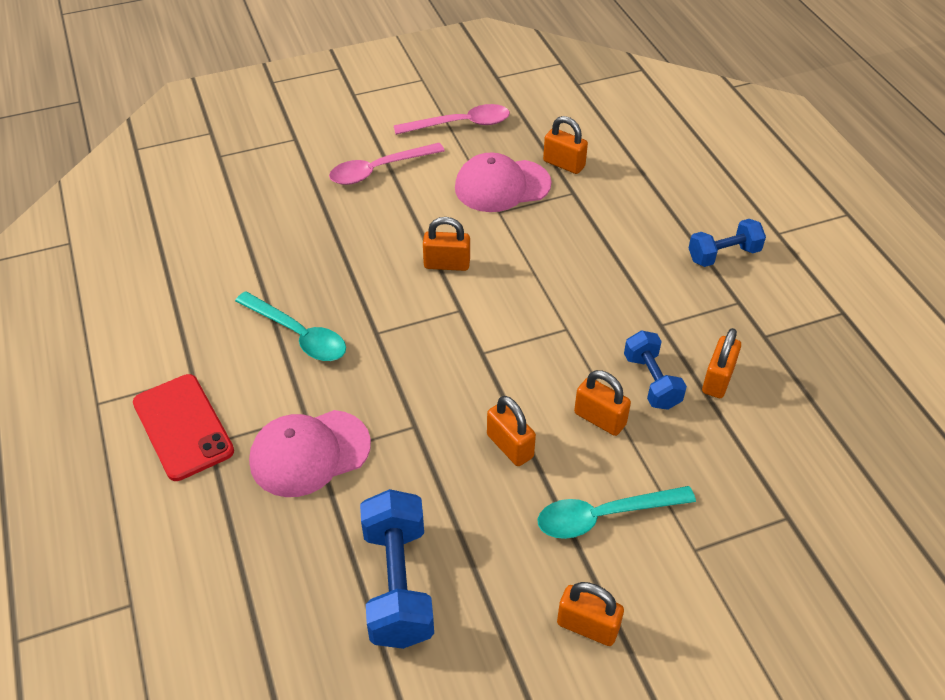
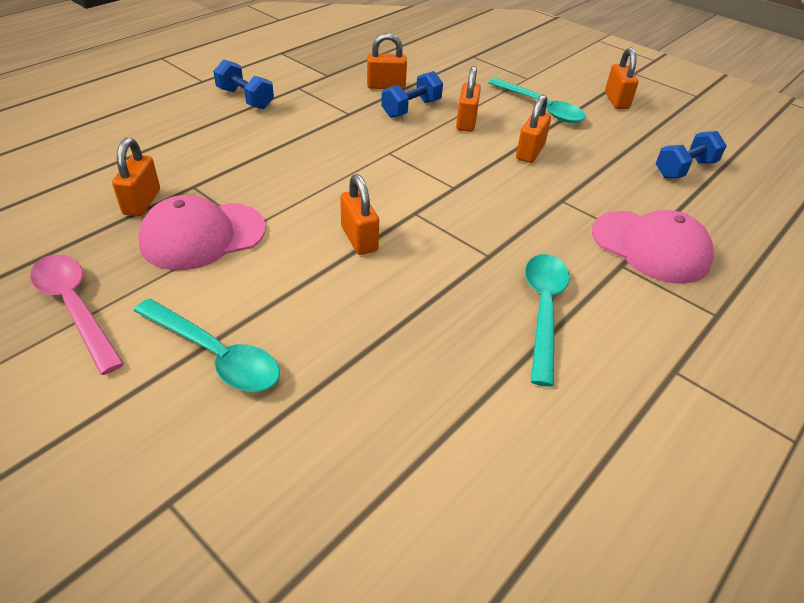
camera: 120 degrees left, 5 degrees down
red phone [133,374,234,481] -> none
pink spoon [329,143,445,185] -> turquoise spoon [134,299,280,392]
blue dumbbell [360,489,434,649] -> blue dumbbell [655,131,727,178], size x0.64
pink cap [455,152,552,212] -> pink cap turned 105 degrees clockwise [138,195,266,270]

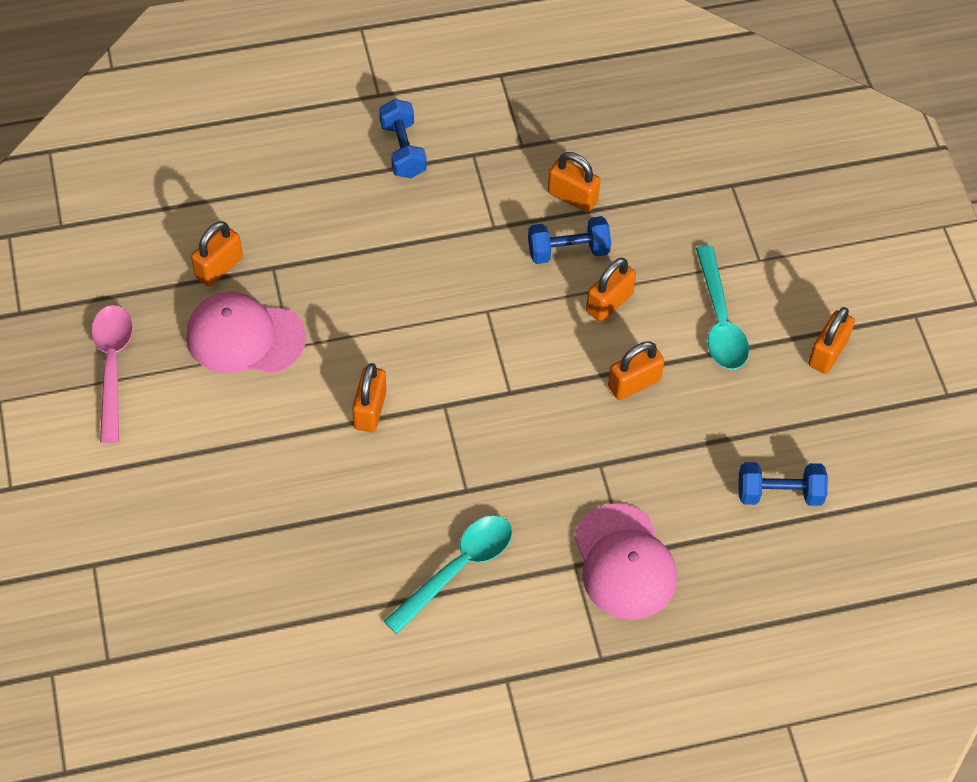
camera: 35 degrees right, 15 degrees up
turquoise spoon [134,299,280,392] -> none

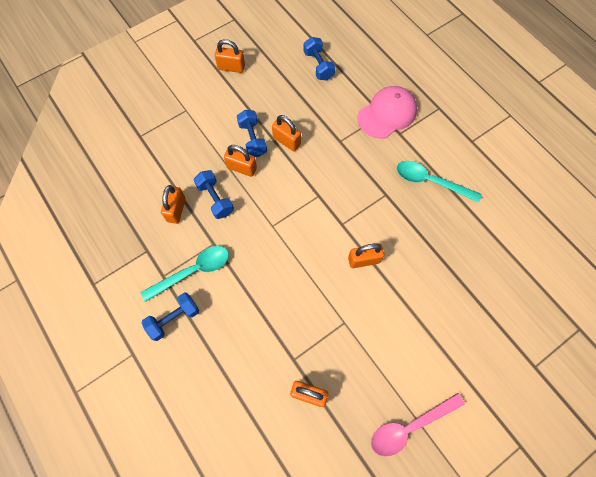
camera: 110 degrees left, 10 degrees up
pink cap [186,292,306,374] -> none
turquoise spoon [696,245,749,370] -> turquoise spoon moved to [141,246,229,302]
none -> blue dumbbell [237,110,267,157]

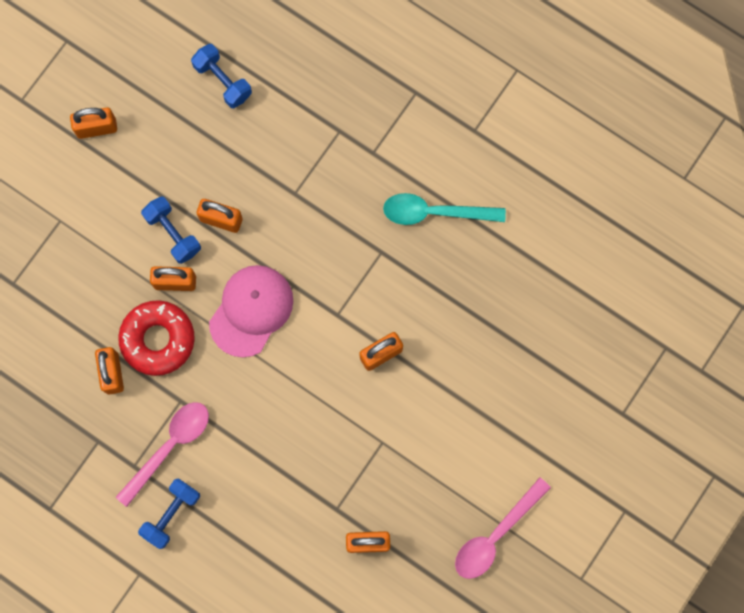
camera: 20 degrees left, 10 degrees up
turquoise spoon [141,246,229,302] -> pink spoon [116,402,209,507]
blue dumbbell [194,170,234,219] -> red donut [118,300,195,376]
pink cap [357,86,417,139] -> pink cap moved to [209,265,293,357]

